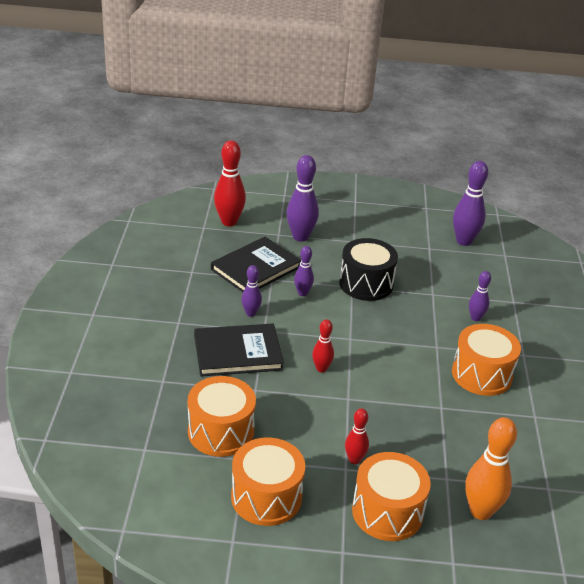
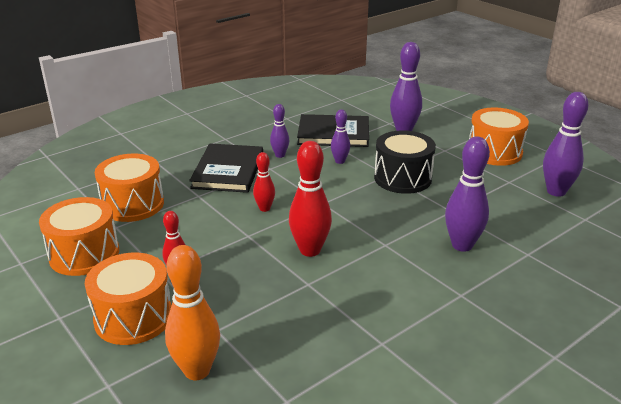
camera: 50 degrees right, 5 degrees down
black book [194,323,284,377] -> black book turned 60 degrees clockwise [189,144,263,193]
red bowling pin [214,140,246,226] -> red bowling pin moved to [289,141,332,257]
orange drum [452,324,521,396] -> orange drum moved to [469,108,529,166]
purple bowling pin [469,271,491,321] -> purple bowling pin [445,137,490,252], size x1.76

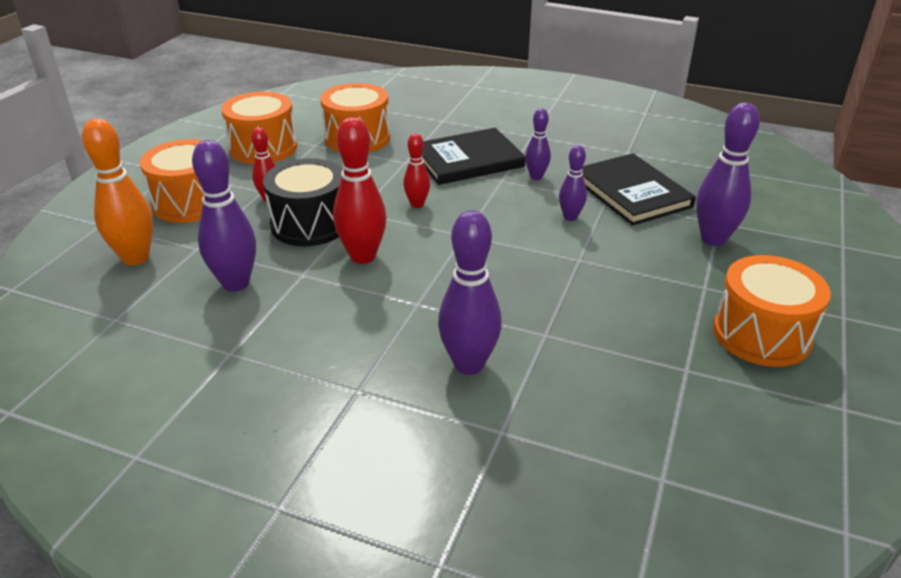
camera: 60 degrees right, 5 degrees up
black drum [374,130,436,194] -> black drum moved to [263,158,343,246]
purple bowling pin [543,92,588,197] -> purple bowling pin moved to [192,140,256,292]

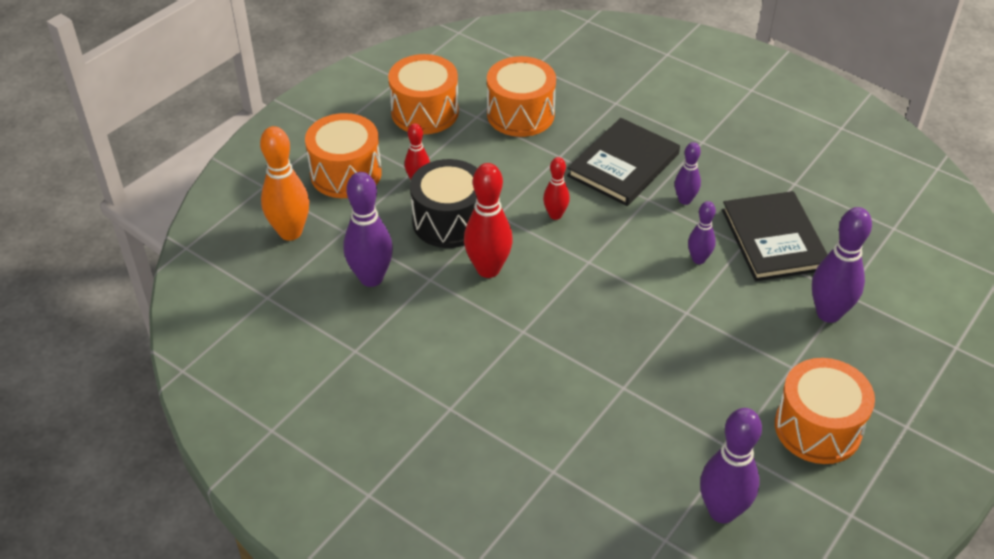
camera: 15 degrees right, 10 degrees up
black book [422,128,525,185] -> black book turned 45 degrees counterclockwise [567,118,680,206]
purple bowling pin [438,210,502,375] -> purple bowling pin moved to [700,408,762,523]

